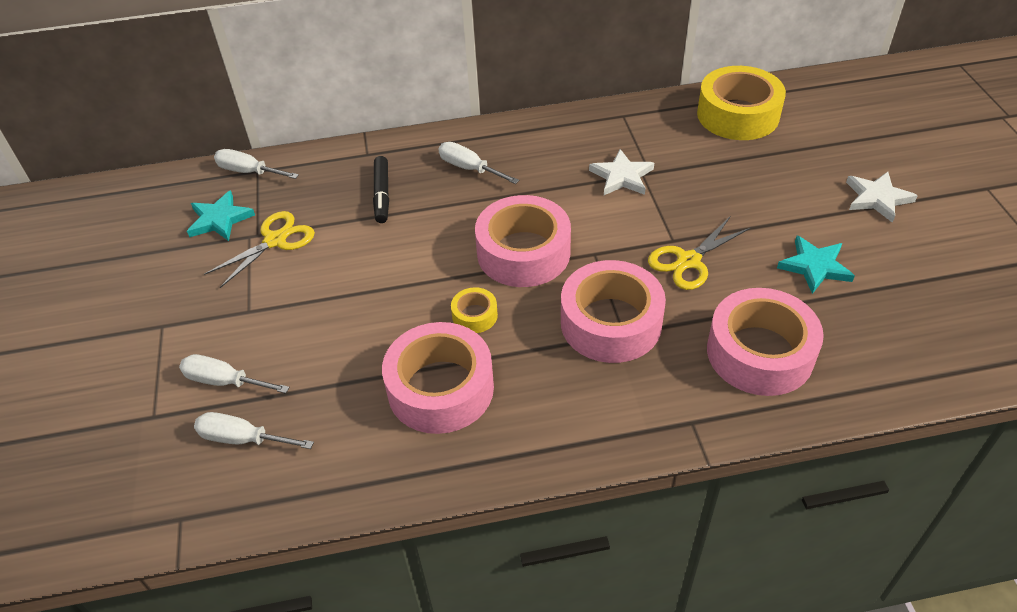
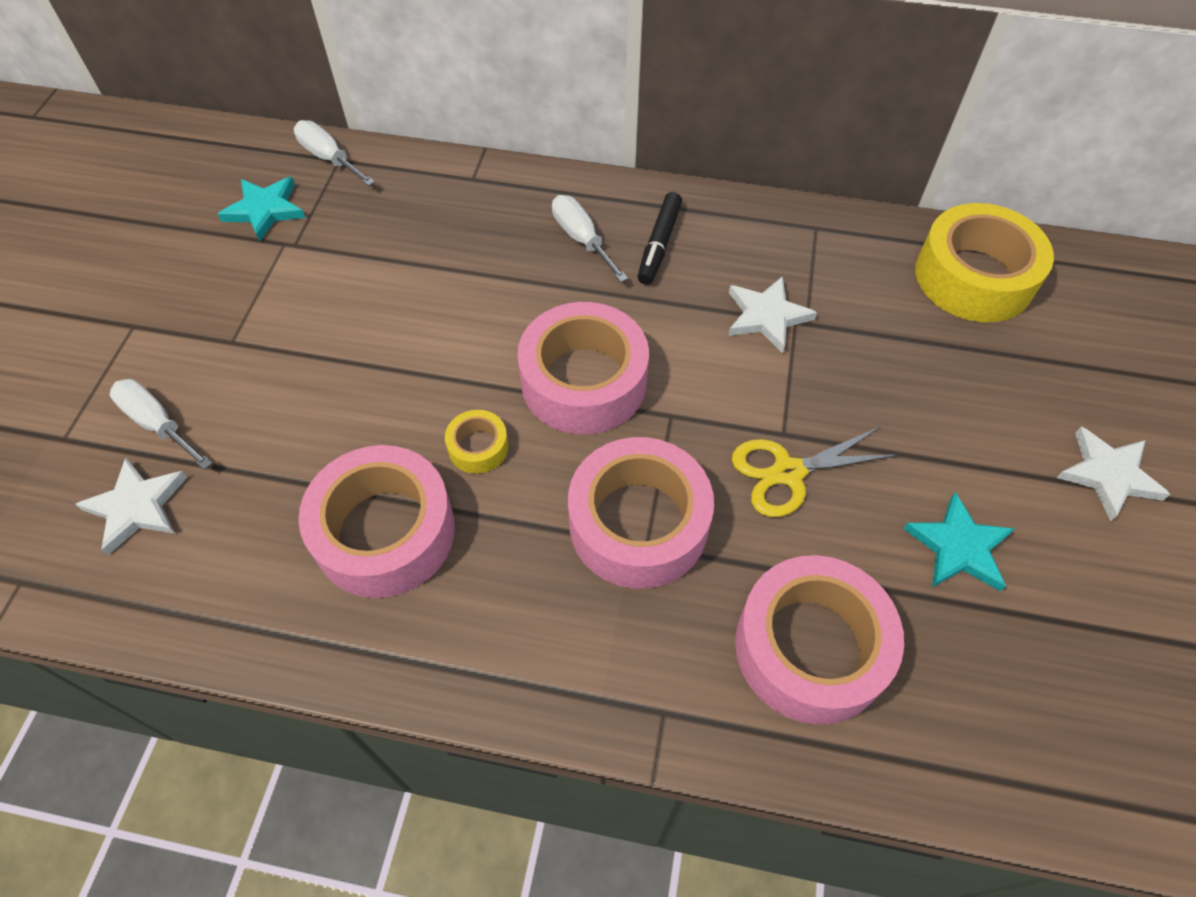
camera: 20 degrees right, 10 degrees up
white screwdriver [194,412,314,449] -> white star [76,457,187,555]
yellow scissors [204,211,315,288] -> none
black marker [373,156,389,223] -> black marker moved to [638,192,682,285]

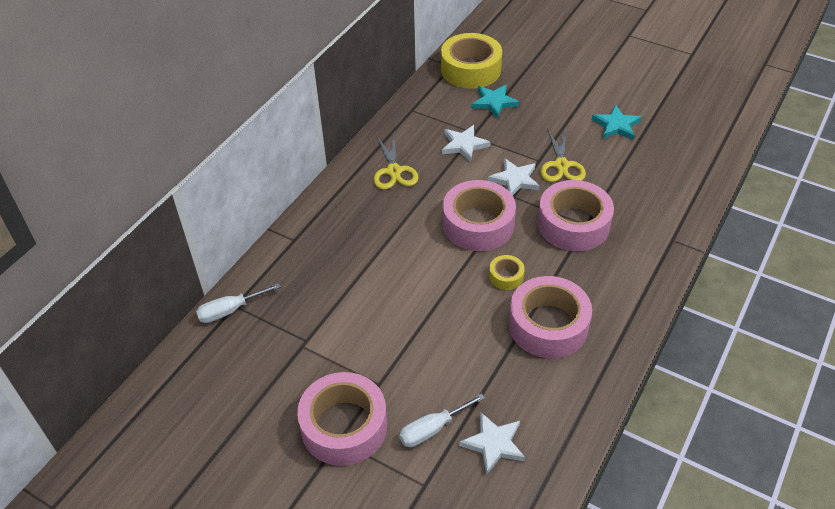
camera: 70 degrees left, 10 degrees down
turquoise star [218,177,306,242] -> turquoise star moved to [471,85,519,118]
white screwdriver [552,195,628,282] -> none
black marker [638,192,682,285] -> yellow scissors [373,135,419,190]
pink tape [735,555,904,725] -> pink tape moved to [297,372,387,466]
white star [1056,427,1171,521] -> white star moved to [488,158,540,196]

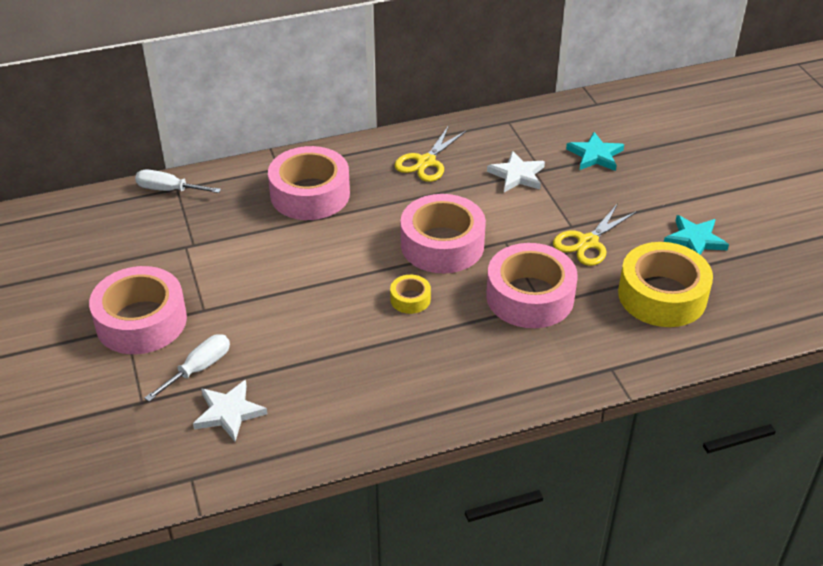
camera: 40 degrees right, 5 degrees down
white screwdriver [399,393,485,447] -> white screwdriver turned 120 degrees clockwise [145,334,230,402]
yellow tape [441,33,502,89] -> yellow tape moved to [618,242,713,327]
white star [488,158,540,196] -> none
pink tape [509,276,592,358] -> pink tape moved to [268,146,350,220]

